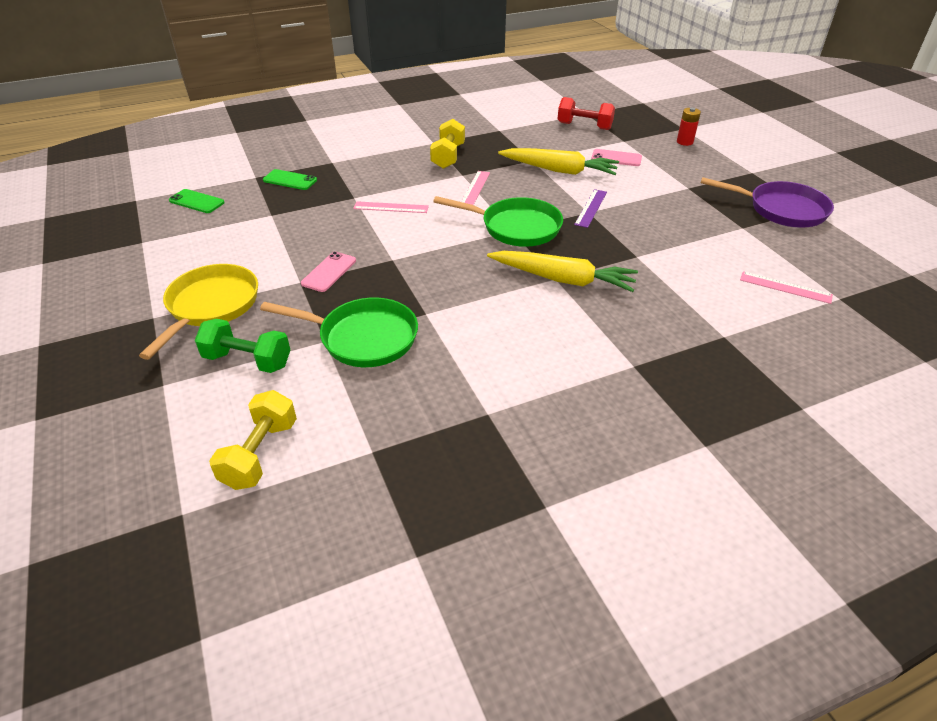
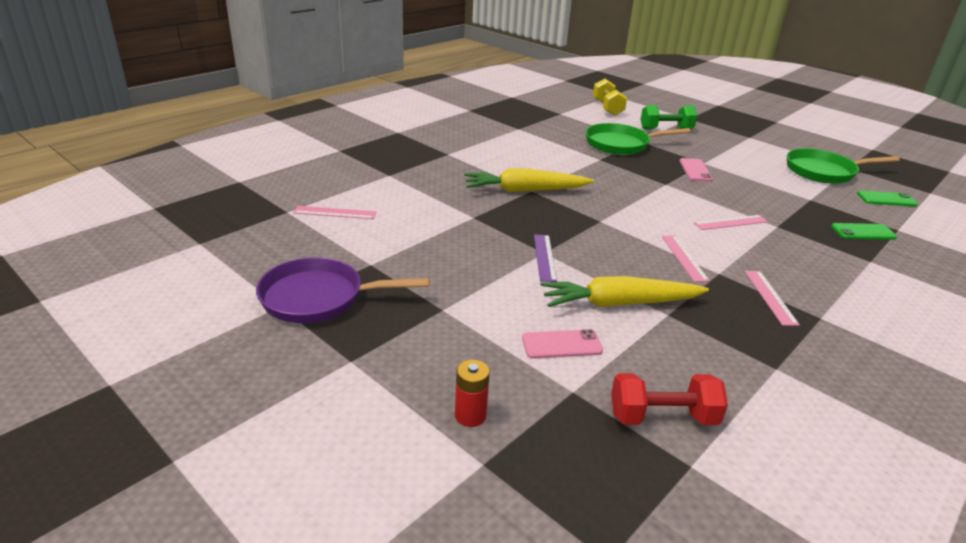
camera: 155 degrees right, 10 degrees down
yellow pan [139,264,258,360] -> none
yellow dumbbell [430,119,465,169] -> pink ruler [745,271,800,326]
green pan [433,196,563,247] -> green pan moved to [787,148,900,184]

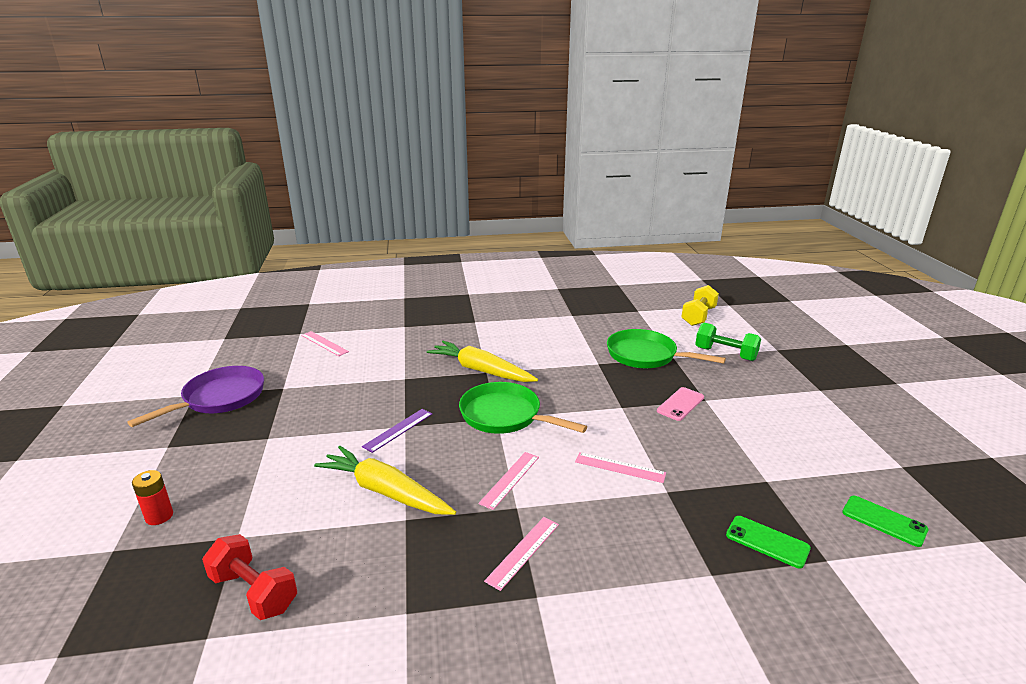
camera: 40 degrees right, 5 degrees down
purple pan [256,257,429,323] -> purple pan turned 90 degrees clockwise [127,366,264,427]
pink phone [522,329,603,359] -> none
green pan [787,148,900,184] -> green pan moved to [459,382,587,434]

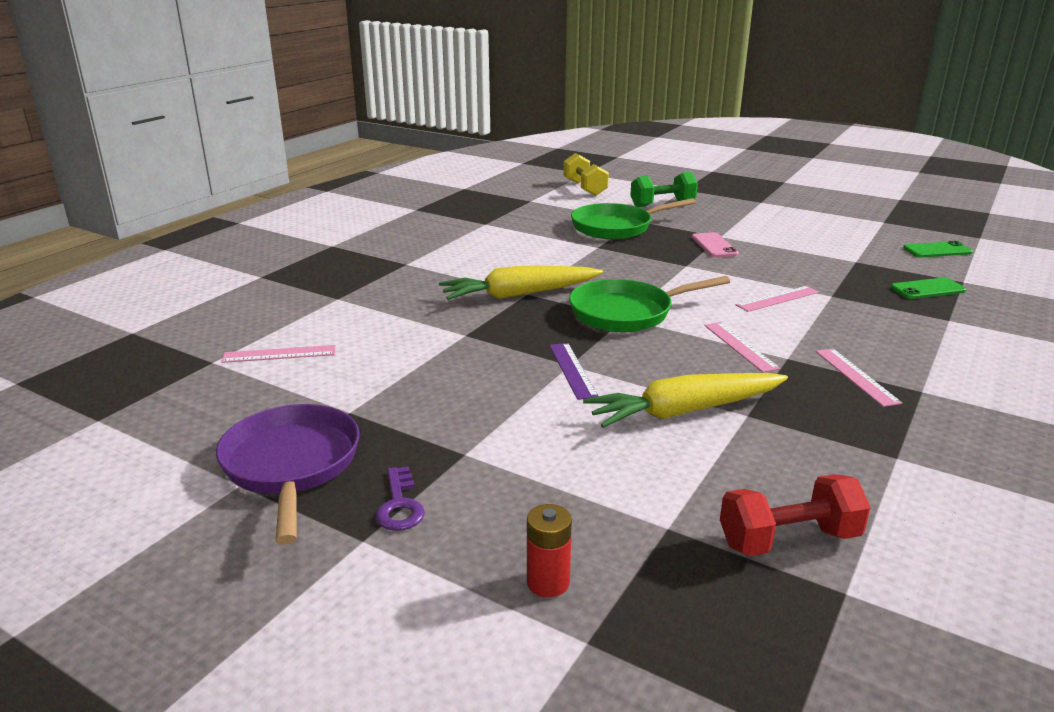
camera: 50 degrees left, 0 degrees up
none -> purple key [376,467,425,531]

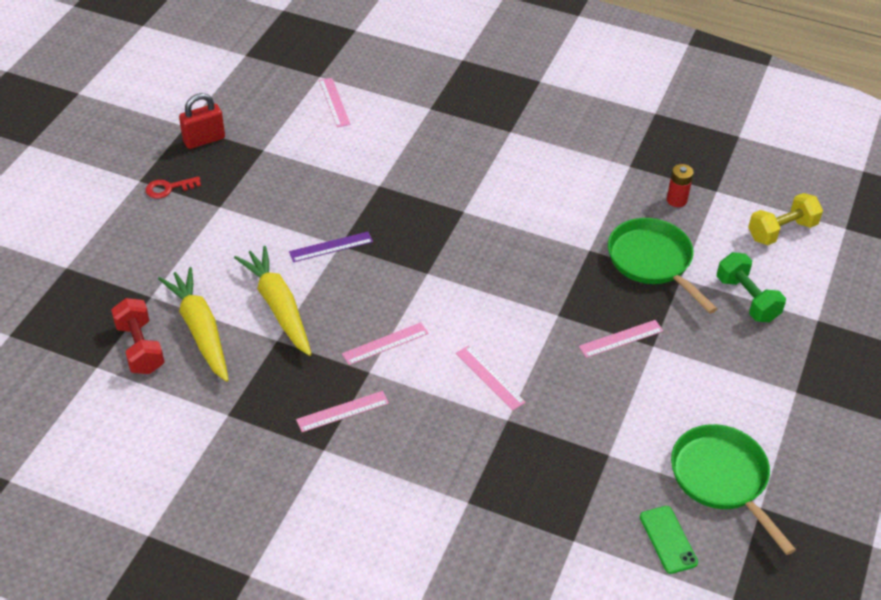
camera: 80 degrees right, 20 degrees up
purple pan [216,404,359,545] -> red padlock [179,93,225,149]
purple key [376,467,425,531] -> red key [146,176,201,199]
yellow carrot [439,266,603,300] -> yellow carrot moved to [158,267,229,382]
red battery [527,504,572,598] -> red battery moved to [667,164,694,207]
green pan [569,276,730,332] -> green pan moved to [671,424,796,555]
pink phone [692,232,739,257] -> pink ruler [579,320,663,358]
green phone [890,277,966,299] -> none

